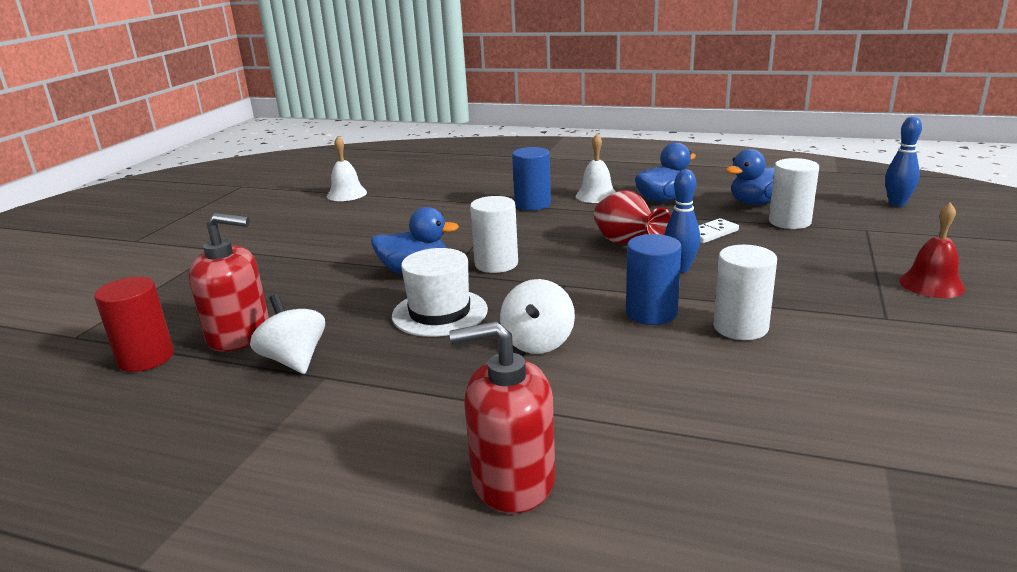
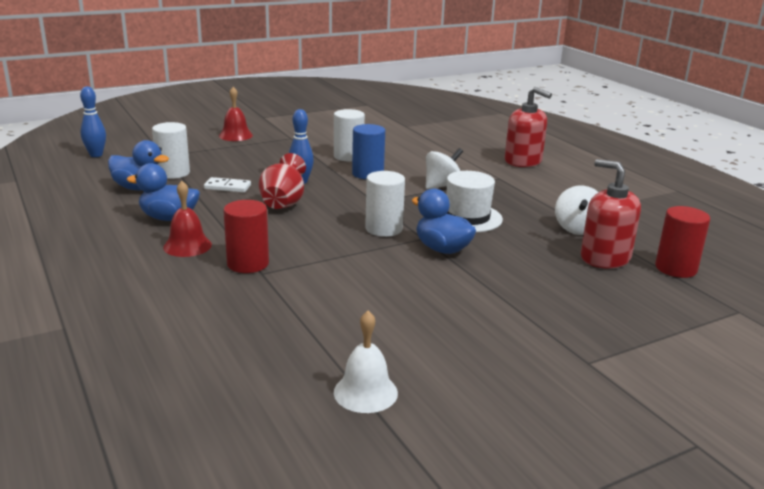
camera: 140 degrees left, 0 degrees up
blue cylinder [512,147,551,211] -> red cylinder [223,200,269,273]
white bell [576,134,616,203] -> red bell [163,181,212,257]

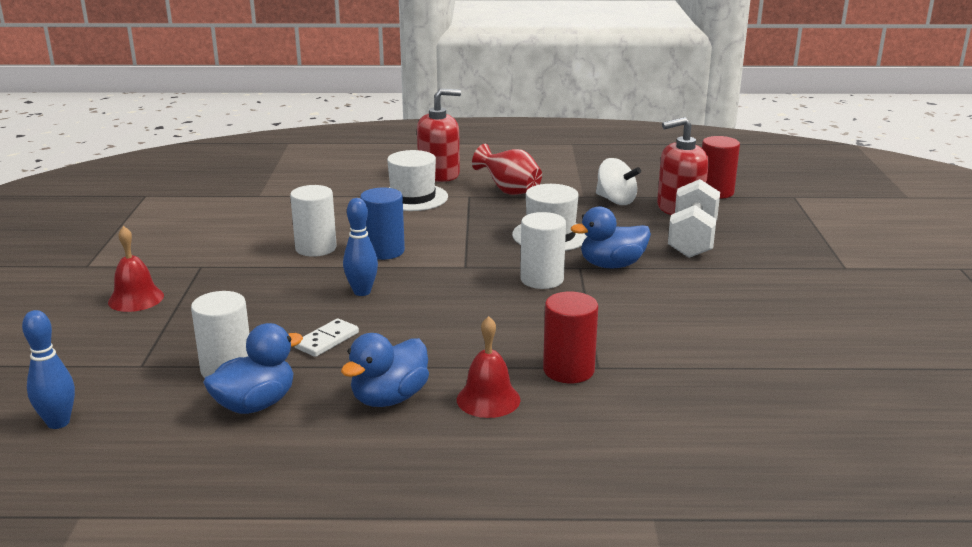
camera: 60 degrees left, 0 degrees up
red vase [259,153,306,209] -> red vase moved to [472,144,542,195]
white bell [334,311,398,413] -> none
white spinning top [426,148,463,189] -> none
none -> white hat [387,150,448,211]
none -> white dumbbell [668,179,720,258]

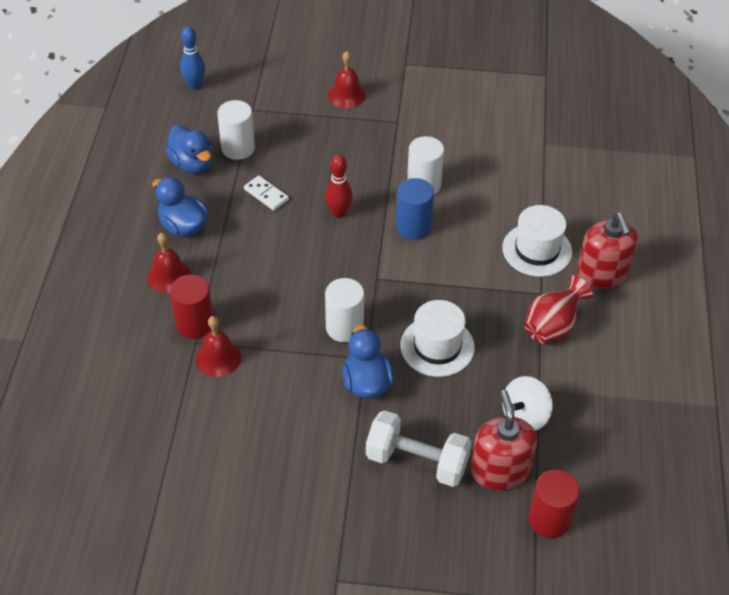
camera: 95 degrees right, 25 degrees up
blue bowling pin [343,198,378,296] -> red bowling pin [325,154,353,218]
none -> red bell [195,316,241,377]

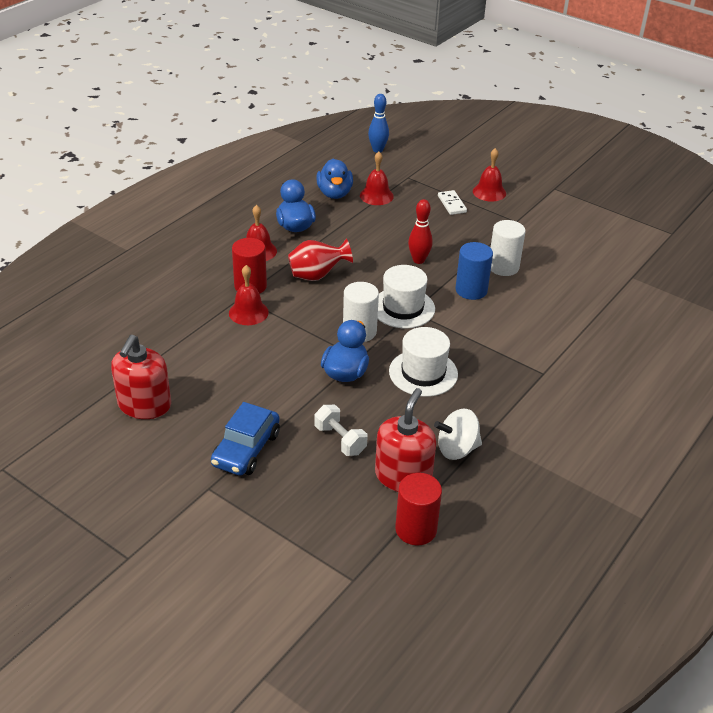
camera: 30 degrees right, 10 degrees down
white cylinder [217,100,255,160] -> red bell [360,152,394,205]
white domino [244,175,289,211] -> white domino moved to [438,190,467,215]
white dumbbell [366,410,472,487] -> white dumbbell [315,405,367,456], size x0.63
white hat [502,205,572,277] -> white hat moved to [378,265,435,328]
red vase [525,275,593,344] -> red vase moved to [288,238,353,281]
red soap dispenser [577,212,638,288] -> red soap dispenser moved to [111,335,171,419]
none -> blue car [211,402,280,476]

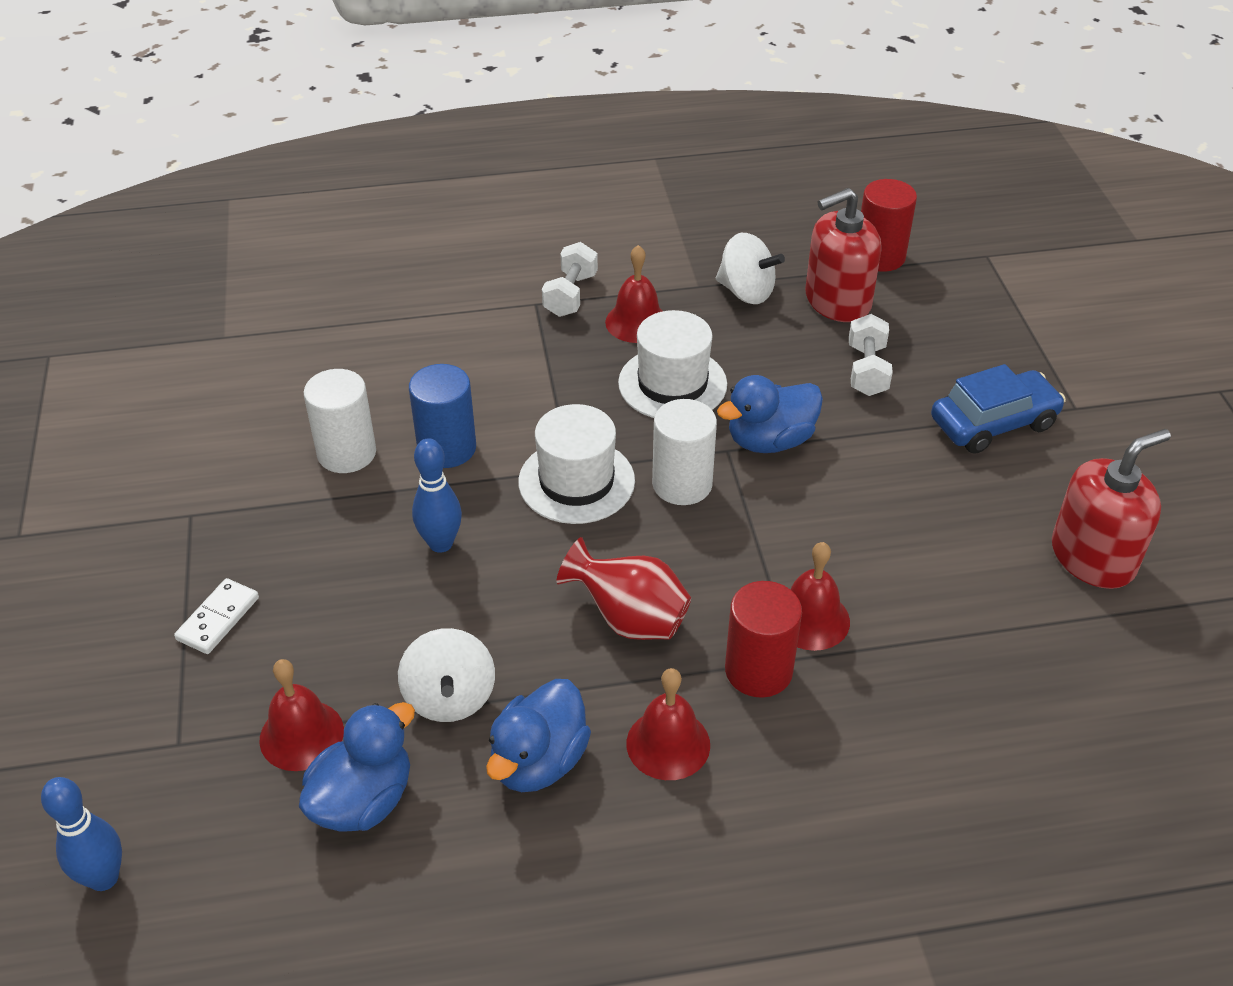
camera: 135 degrees left, 5 degrees up
red bowling pin [408,199,433,264] -> blue bowling pin [412,438,462,553]
red bell [473,148,506,202] -> red bell moved to [605,245,662,343]
none -> white spinning top [398,628,495,722]
none -> white dumbbell [542,242,598,317]

